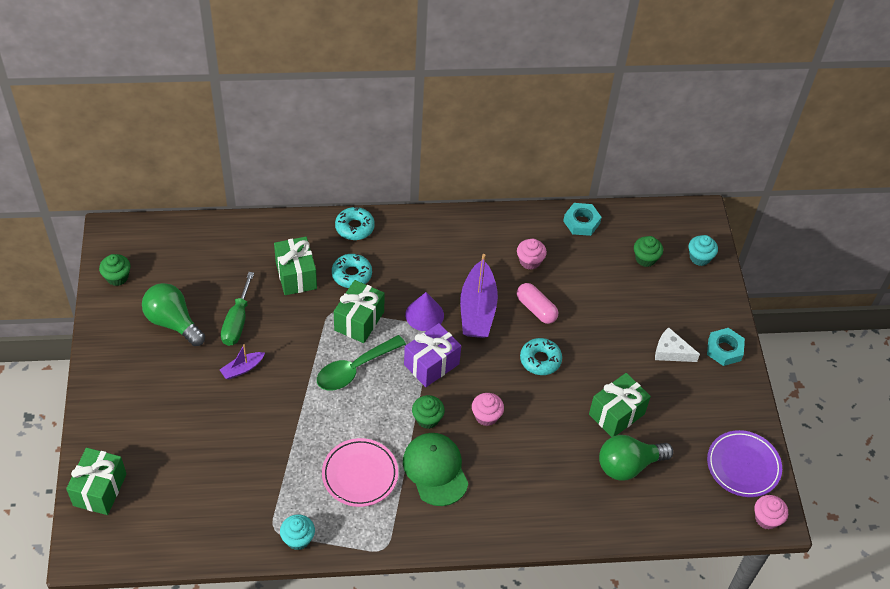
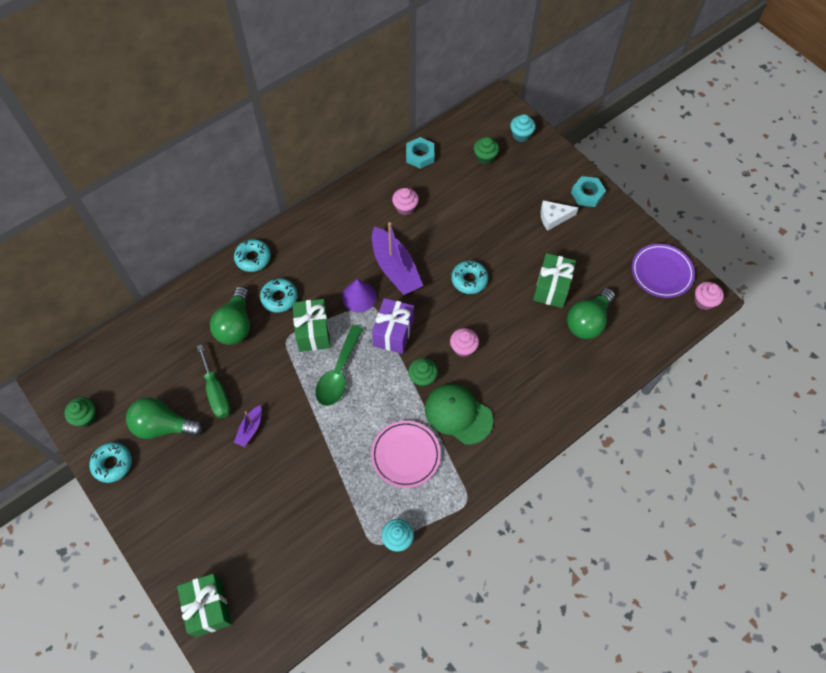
camera: 30 degrees left, 10 degrees up
green gift [274,237,317,295] -> green light bulb [210,286,250,345]
pink capsule [517,283,558,324] -> none
none -> turquoise donut [89,442,132,483]

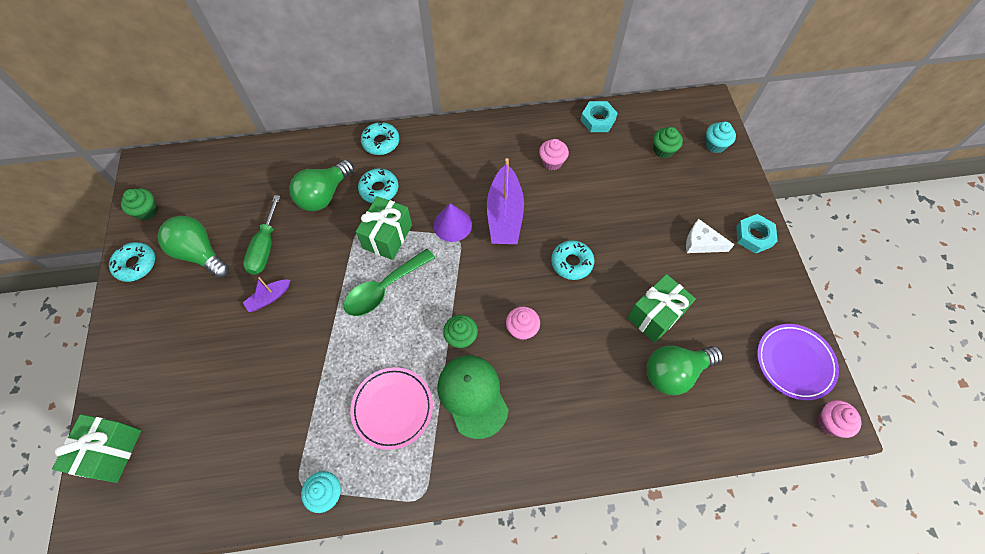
camera: 30 degrees right, 0 degrees up
purple gift [372,298,414,354] -> none

